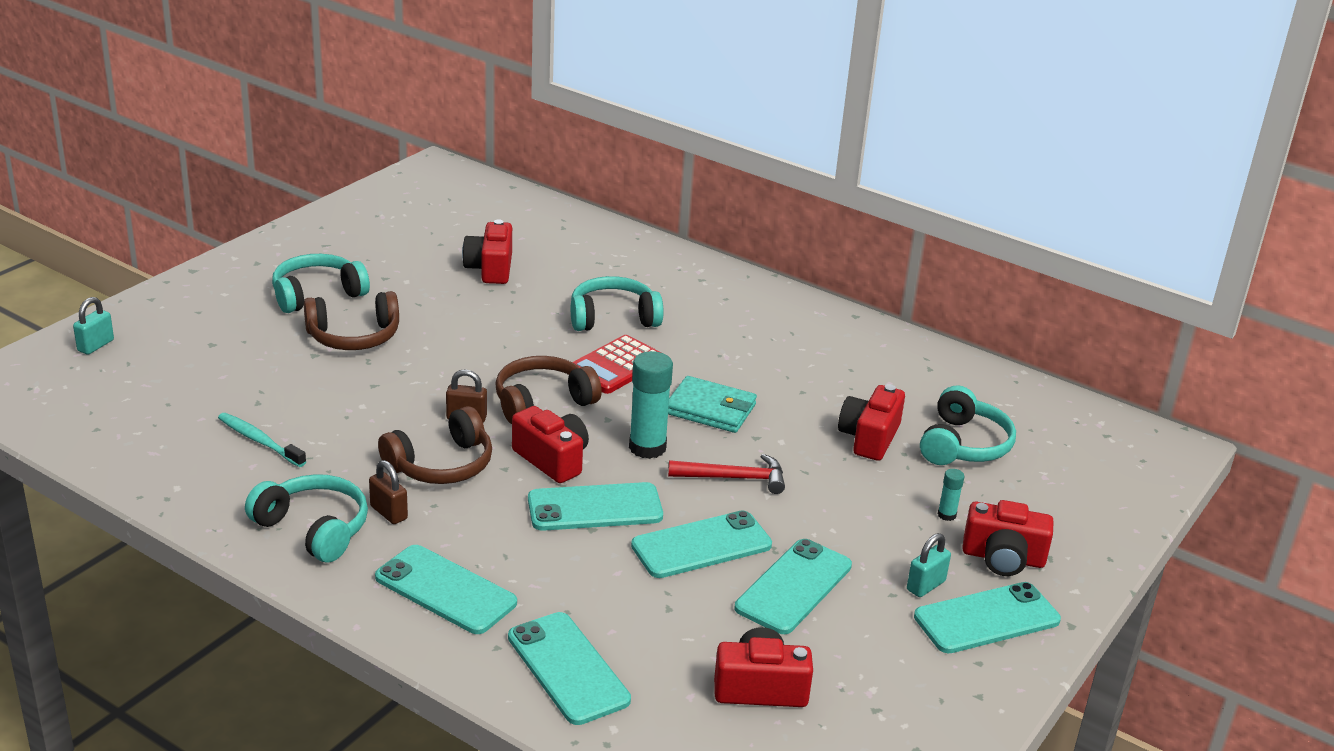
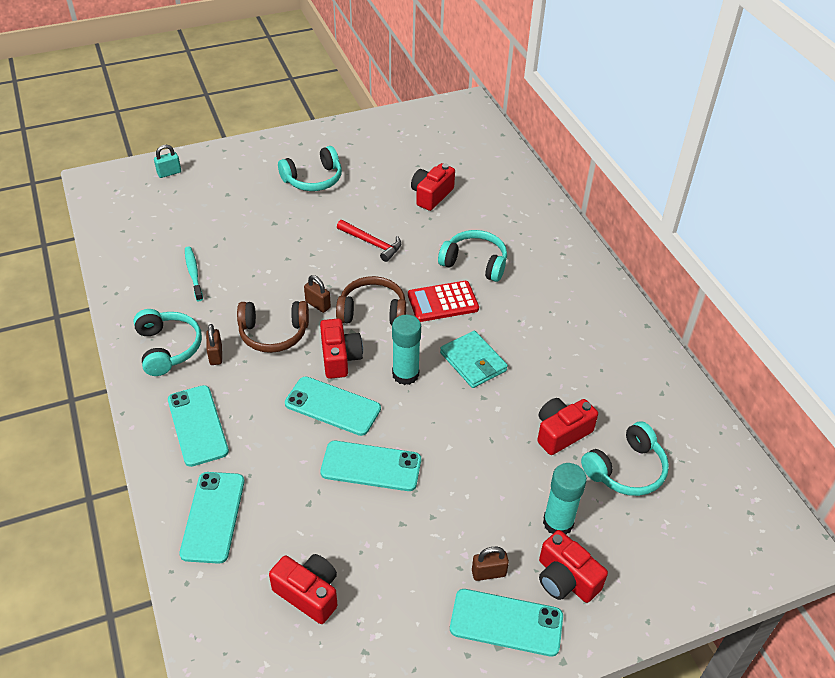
camera: 35 degrees right, 15 degrees up
turquoise headphones [272,254,370,313] -> turquoise headphones turned 150 degrees clockwise [278,146,342,191]
brown headphones [304,291,399,350] -> none
red hammer [668,454,785,494] -> red hammer moved to [337,220,401,262]
turquoise phone [735,539,852,634] -> none
turquoise padlock [907,533,951,597] -> brown padlock [472,547,509,581]
turquoise glue stick [938,469,964,521] -> turquoise glue stick [543,463,587,535], size x2.09

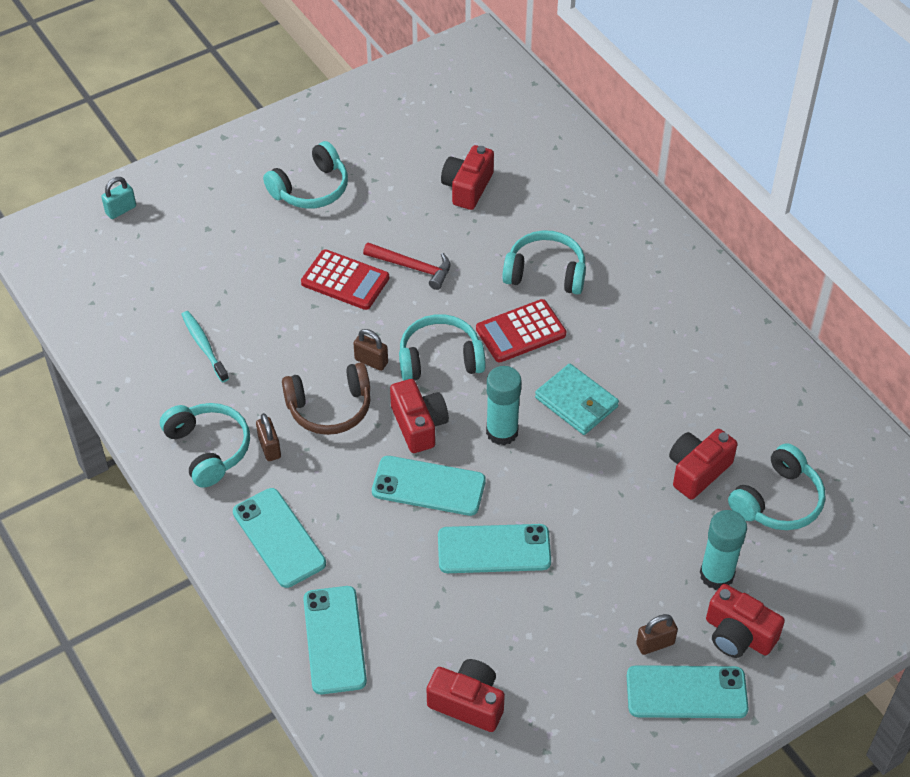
camera: 10 degrees left, 5 degrees up
brown headphones [336,276,406,325] -> turquoise headphones [399,314,486,380]
none -> red calculator [301,249,389,310]

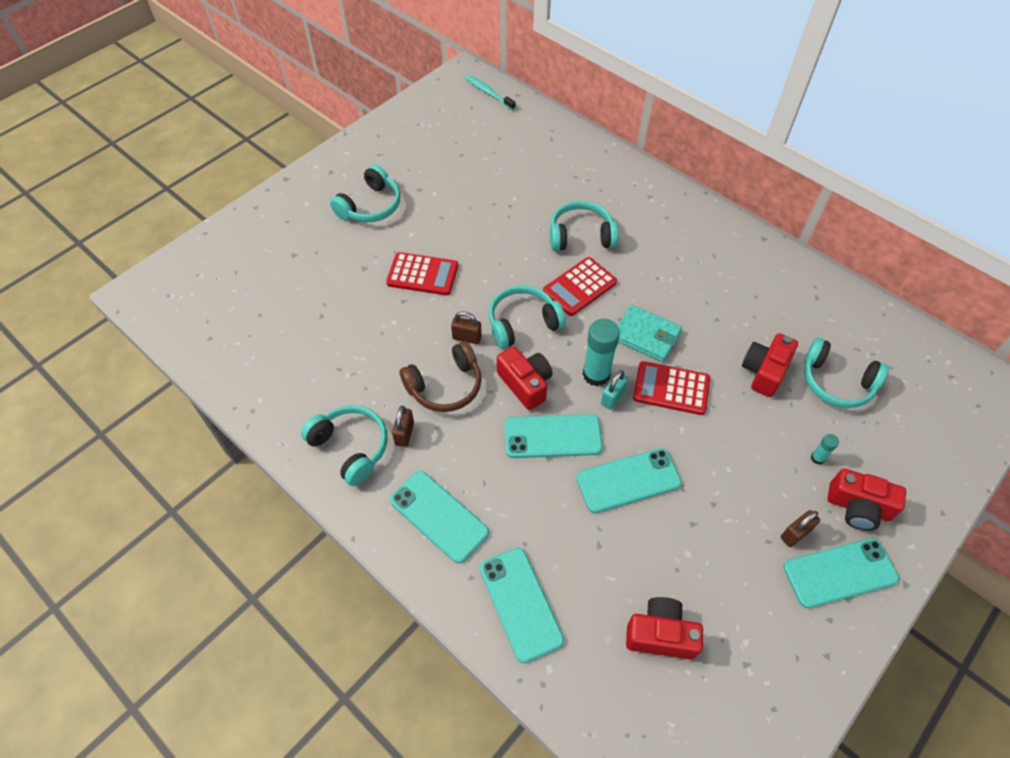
camera: 15 degrees left, 5 degrees up
turquoise padlock [101,177,136,219] -> turquoise padlock moved to [601,370,628,410]
turquoise toothbrush [181,311,229,382] -> turquoise toothbrush moved to [465,75,516,110]
brown padlock [256,413,281,461] -> brown padlock turned 45 degrees clockwise [392,406,414,447]
red hammer [363,242,450,290] -> none
red camera [441,145,494,210] -> none
turquoise glue stick [700,510,747,590] -> turquoise glue stick [811,434,839,465], size x0.48
turquoise headphones [728,443,825,530] -> turquoise headphones turned 90 degrees clockwise [804,338,889,408]
none -> red calculator [633,361,710,415]

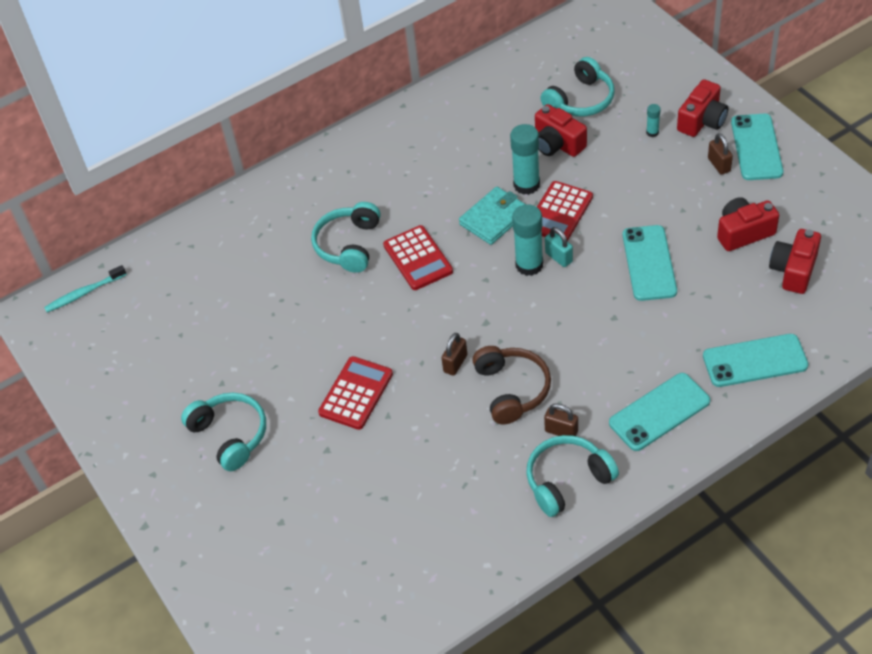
camera: 70 degrees left, 5 degrees down
turquoise headphones [489,285,566,349] -> none
red camera [497,346,553,410] -> red camera moved to [717,197,779,251]
turquoise phone [505,414,603,458] -> none
none -> turquoise glue stick [510,124,540,195]

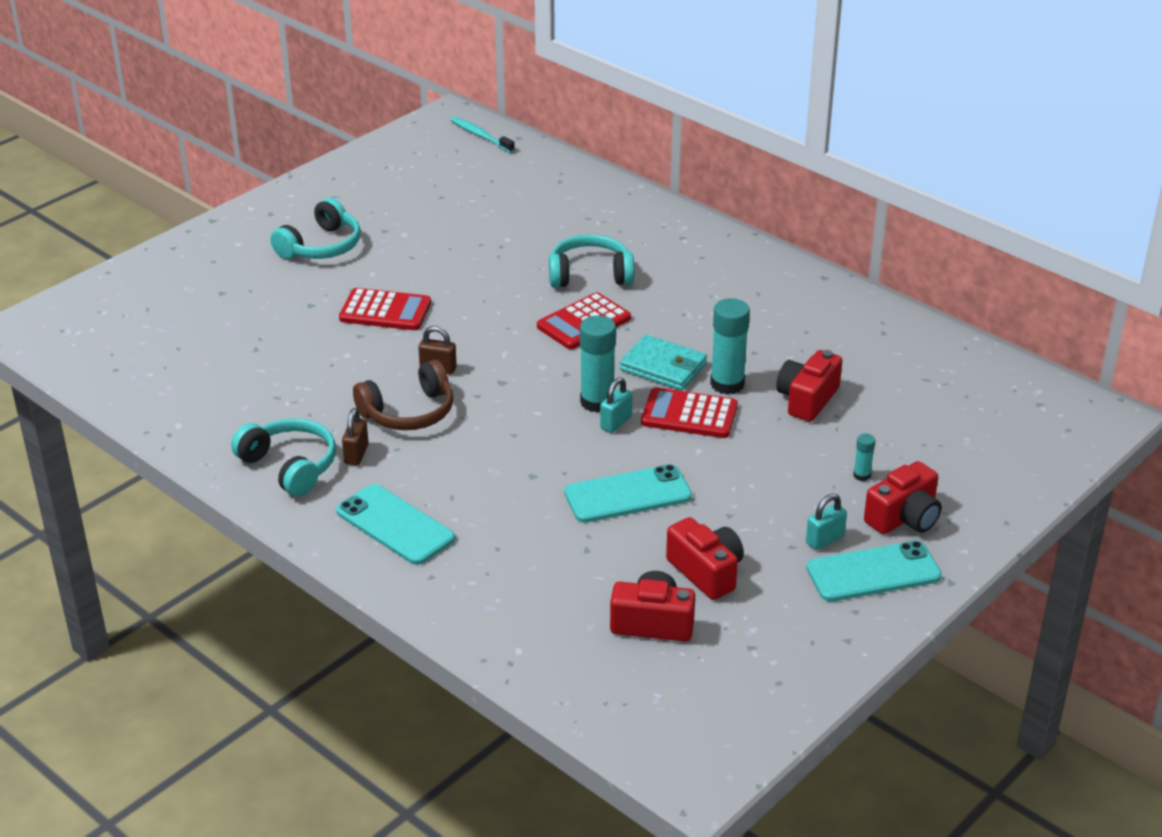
camera: 70 degrees right, 15 degrees down
turquoise headphones [541,57,614,116] -> none
red camera [677,79,728,137] -> red camera turned 60 degrees counterclockwise [864,461,942,534]
turquoise phone [703,334,809,387] -> none
brown padlock [708,133,733,175] -> turquoise padlock [806,494,847,550]

